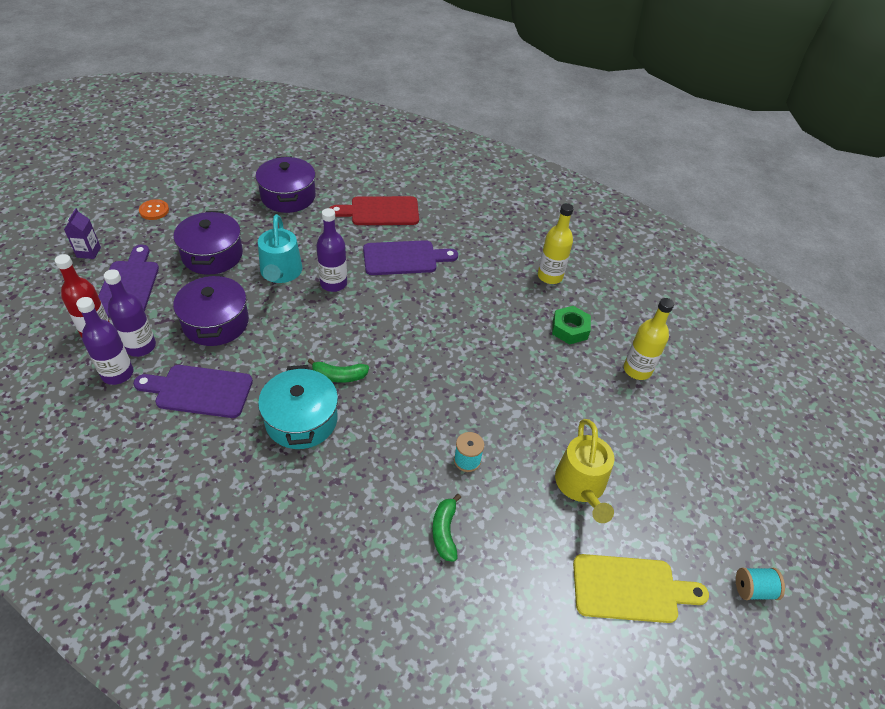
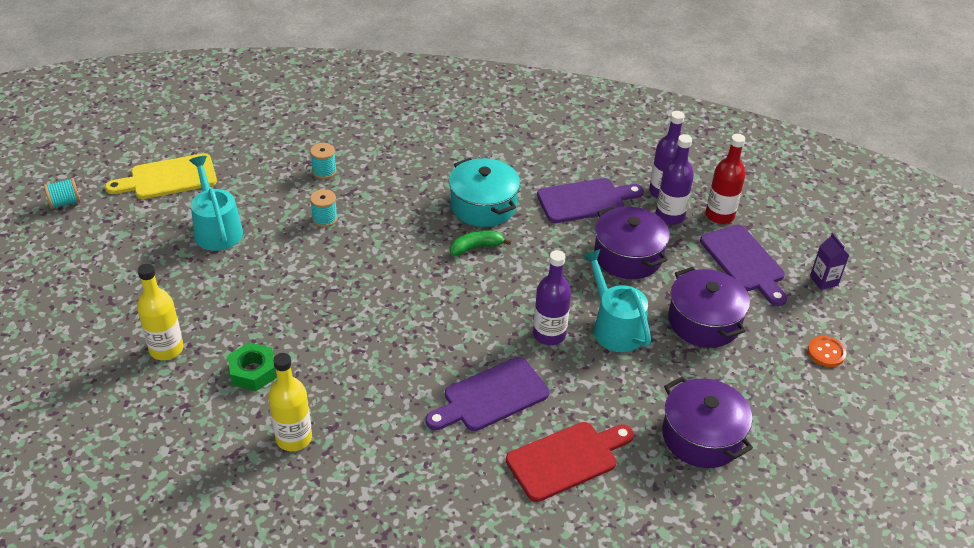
camera: 160 degrees right, 5 degrees down
green banana [432,494,462,562] -> turquoise spool [310,143,337,179]
yellow watering can [555,419,614,523] -> turquoise watering can [189,156,243,251]

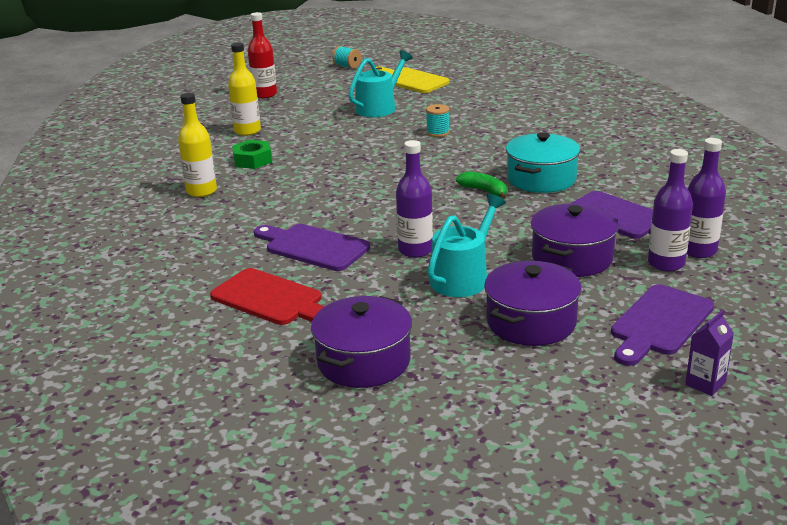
camera: 65 degrees right, 15 degrees down
turquoise spool [310,143,337,179] -> none
red bottle [706,134,745,224] -> red bottle moved to [248,12,277,98]
orange button [808,336,846,367] -> none

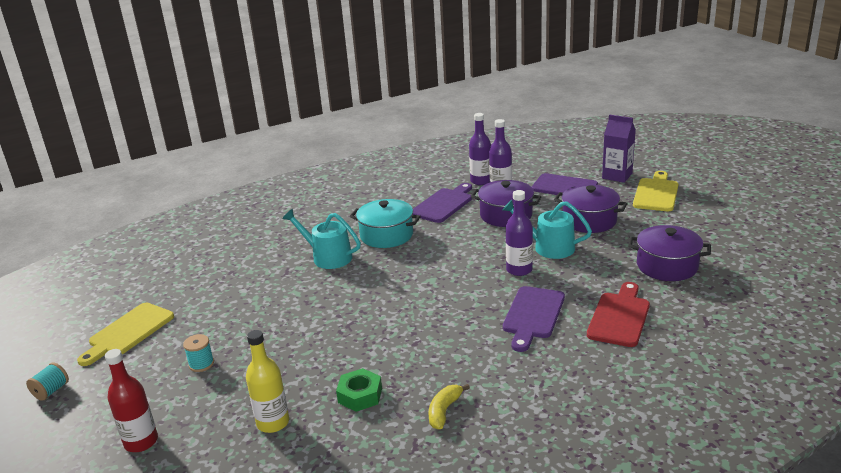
camera: 100 degrees left, 0 degrees up
yellow bottle [178,93,217,197] -> yellow banana [428,384,470,429]
turquoise watering can [348,50,413,117] -> turquoise watering can moved to [282,209,361,269]
turquoise spool [426,104,449,137] -> turquoise spool moved to [183,334,214,372]
green banana [456,172,507,199] -> none
purple carton [685,310,734,396] -> purple carton [602,114,636,183], size x1.63
none -> yellow cutting board [633,171,678,211]

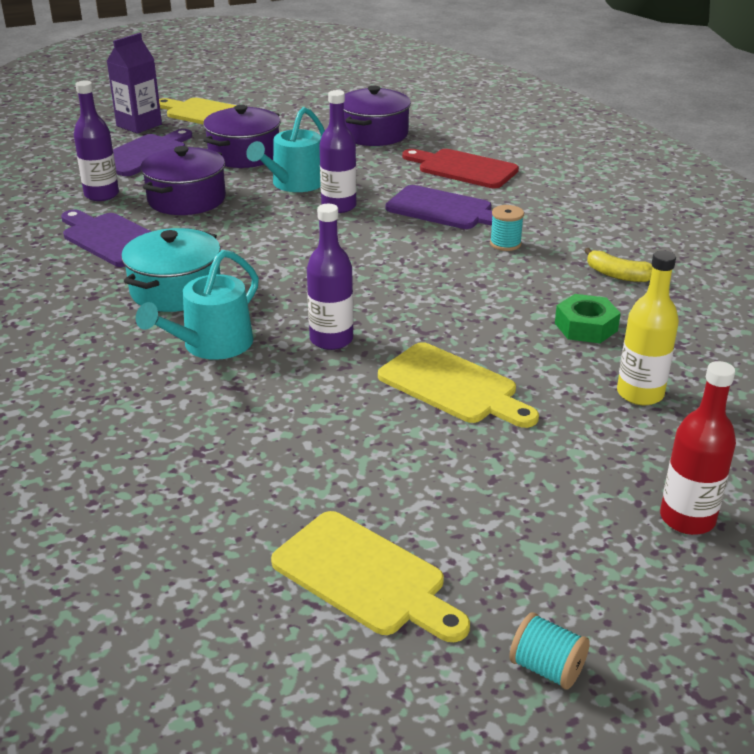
camera: 85 degrees left, 5 degrees up
turquoise spool [183,334,214,372] -> turquoise spool moved to [490,205,524,251]
purple bottle [469,113,491,185] -> purple bottle moved to [307,204,353,350]
none -> yellow cutting board [378,342,539,428]

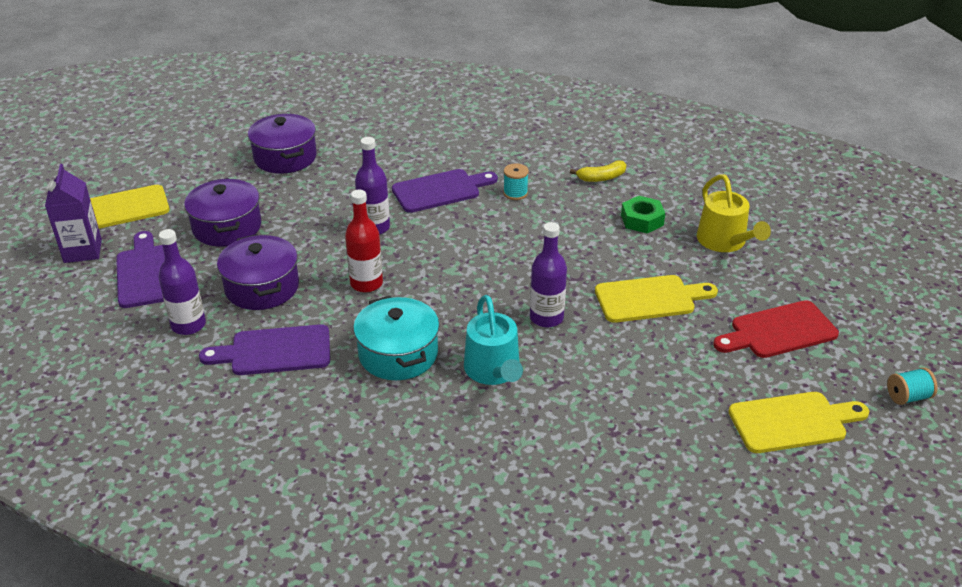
camera: 50 degrees left, 5 degrees up
turquoise watering can [246,107,325,192] -> none
red cutting board [402,149,519,188] -> red cutting board moved to [713,300,839,358]
yellow bottle [617,250,679,405] -> yellow watering can [697,174,771,252]
red bottle [660,361,736,535] -> red bottle moved to [345,190,383,292]

